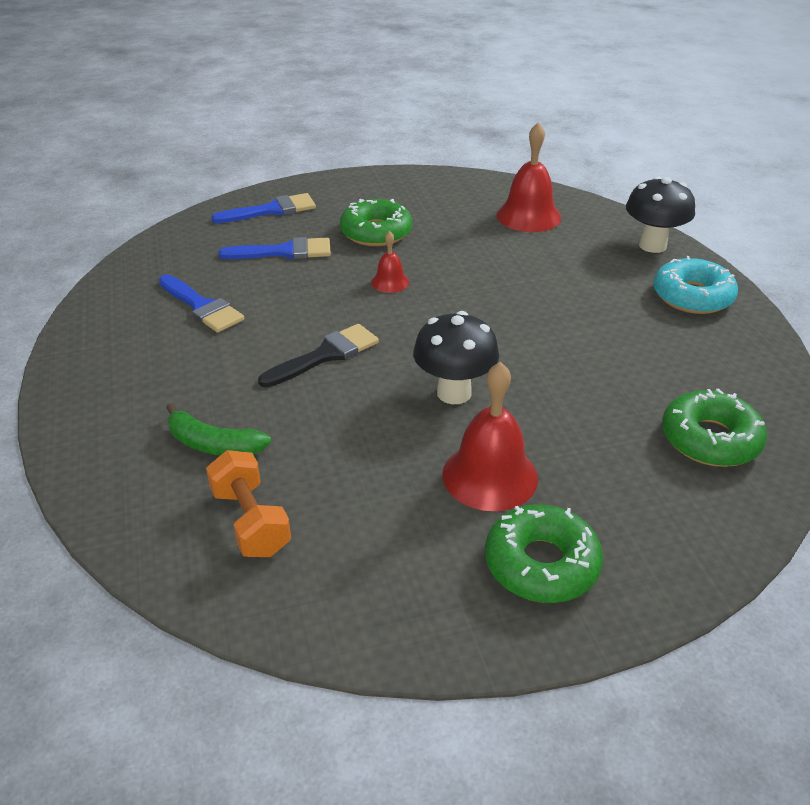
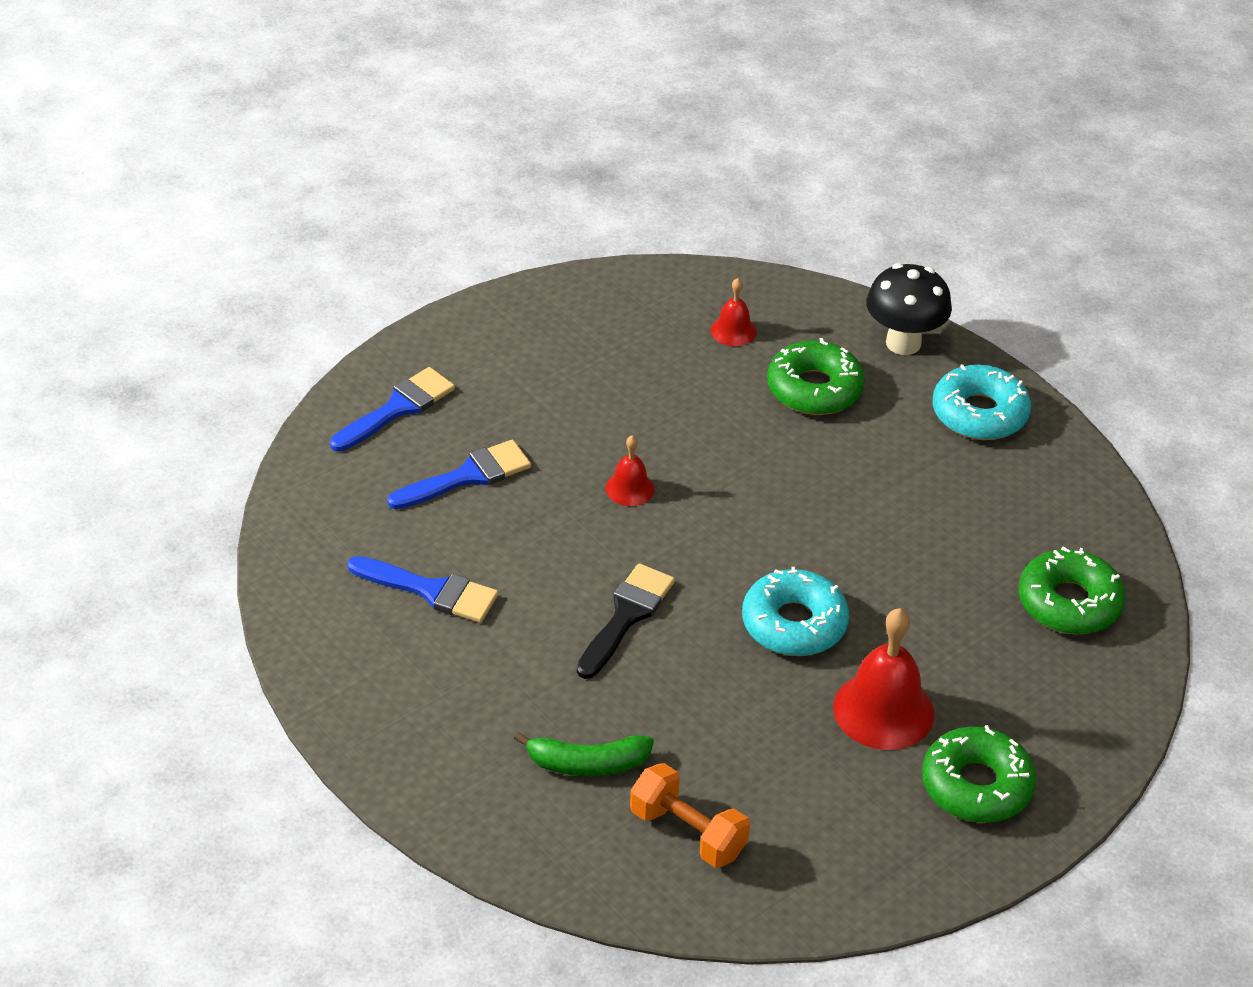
camera: 25 degrees left, 5 degrees up
green donut [340,199,412,246] -> green donut moved to [767,338,865,415]
black mushroom [413,311,499,404] -> turquoise donut [742,567,849,656]
red bell [496,122,561,232] -> red bell [711,278,757,346], size x0.53

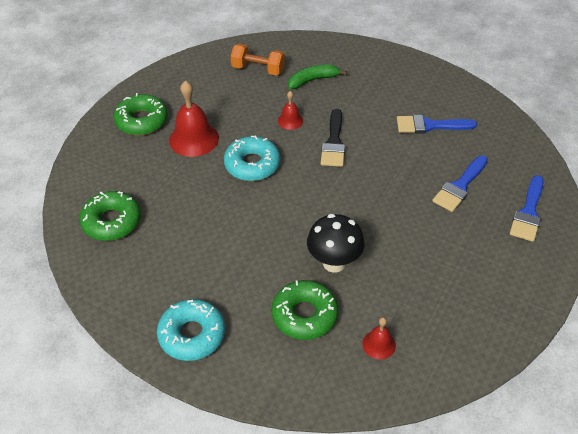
camera: 160 degrees right, 5 degrees up
red bell [605,435,655,506] -> red bell moved to [278,91,303,130]
black mushroom [866,263,952,355] -> black mushroom moved to [307,214,365,273]

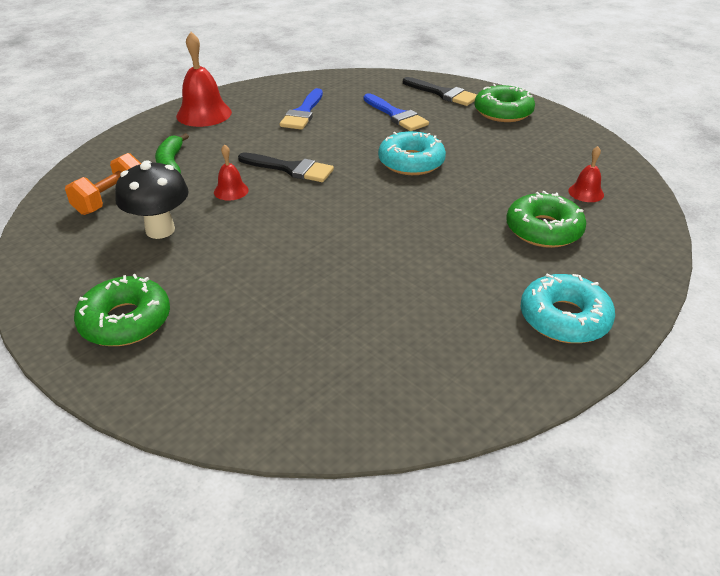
camera: 75 degrees left, 10 degrees down
green donut [79,191,141,241] -> green donut moved to [474,84,535,122]
red bell [169,80,219,157] -> red bell moved to [176,32,232,127]
turquoise donut [224,136,280,181] -> turquoise donut moved to [378,131,446,175]
black mushroom [307,214,365,273] -> black mushroom moved to [115,160,189,239]
blue brush [510,175,544,242] -> black brush [403,77,477,106]

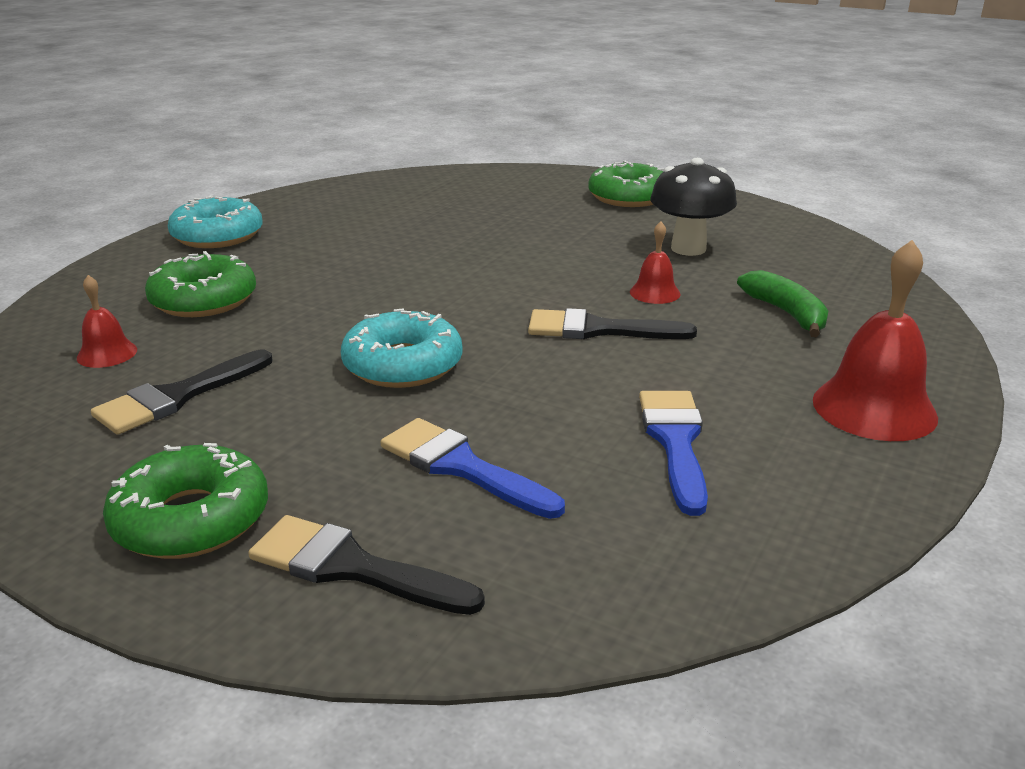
camera: 165 degrees right, 10 degrees down
orange dumbbell [65,153,141,215] -> none
none -> black brush [91,349,273,435]

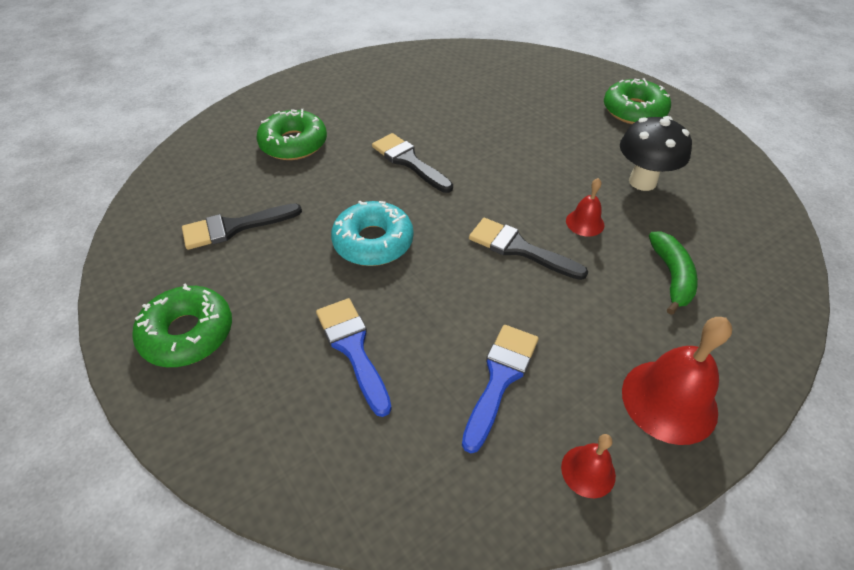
camera: 25 degrees right, 20 degrees up
red bell [77,275,137,368] -> red bell moved to [561,434,616,498]
turquoise donut [168,195,263,248] -> none
black brush [249,515,485,615] -> black brush moved to [372,133,453,193]

